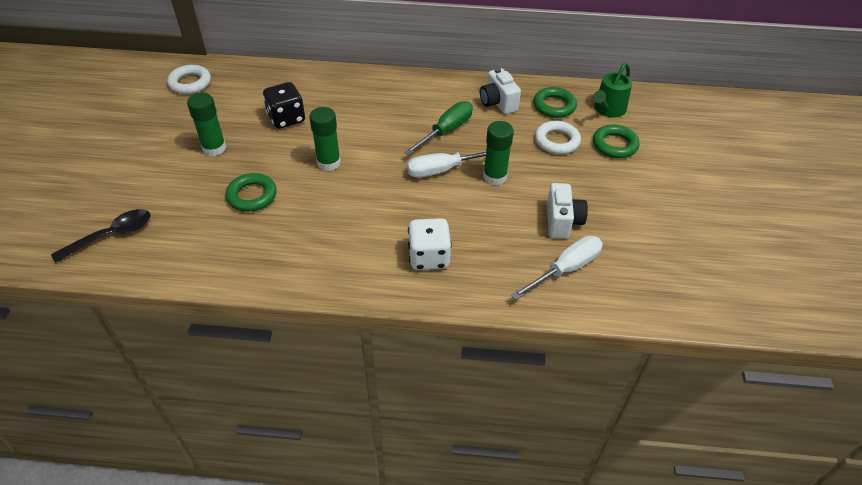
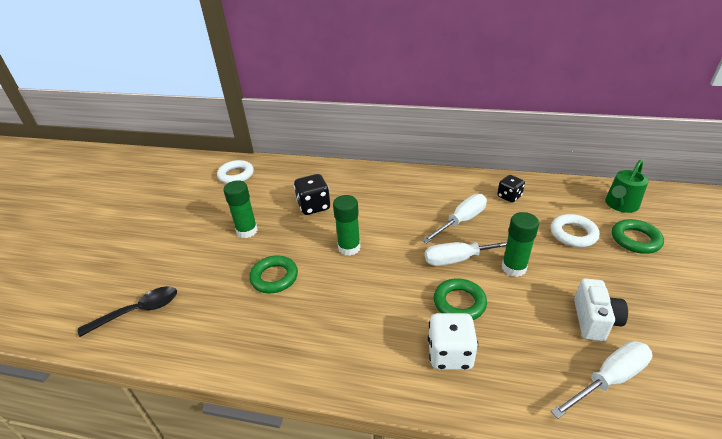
camera: 10 degrees right, 10 degrees down
green screwdriver [404,101,473,155] -> white screwdriver [422,194,487,244]
white camera [480,68,521,114] -> black dice [497,175,525,202]
green ring [533,87,577,118] -> green ring moved to [434,278,487,320]

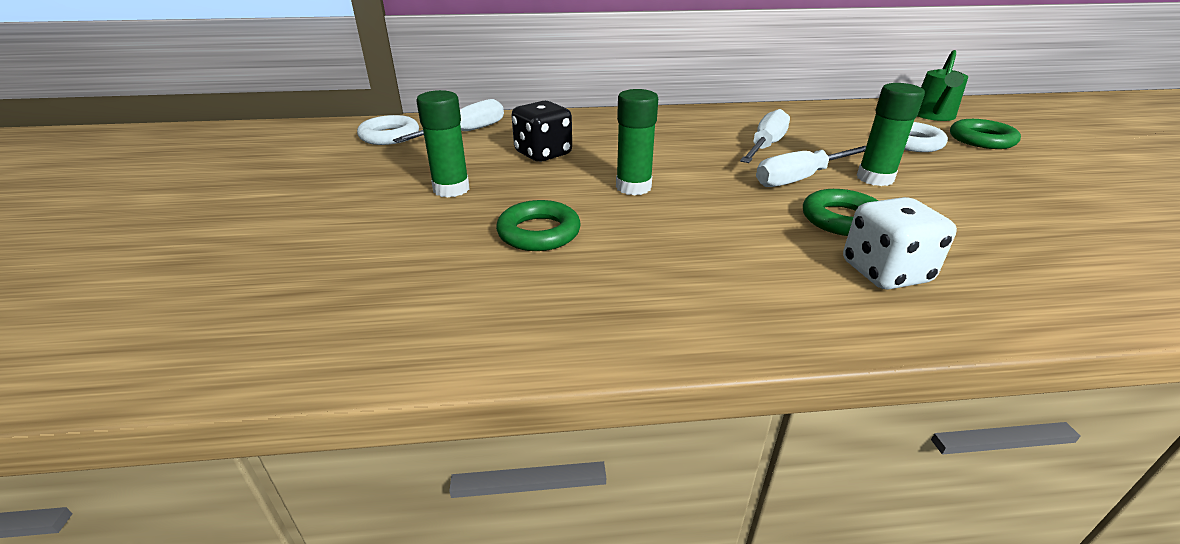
camera: 20 degrees left, 5 degrees down
black spoon [78,286,177,337] -> none
black dice [497,175,525,202] -> none
white screwdriver [551,341,653,419] -> white screwdriver moved to [393,99,504,143]
white camera [574,278,628,341] -> none

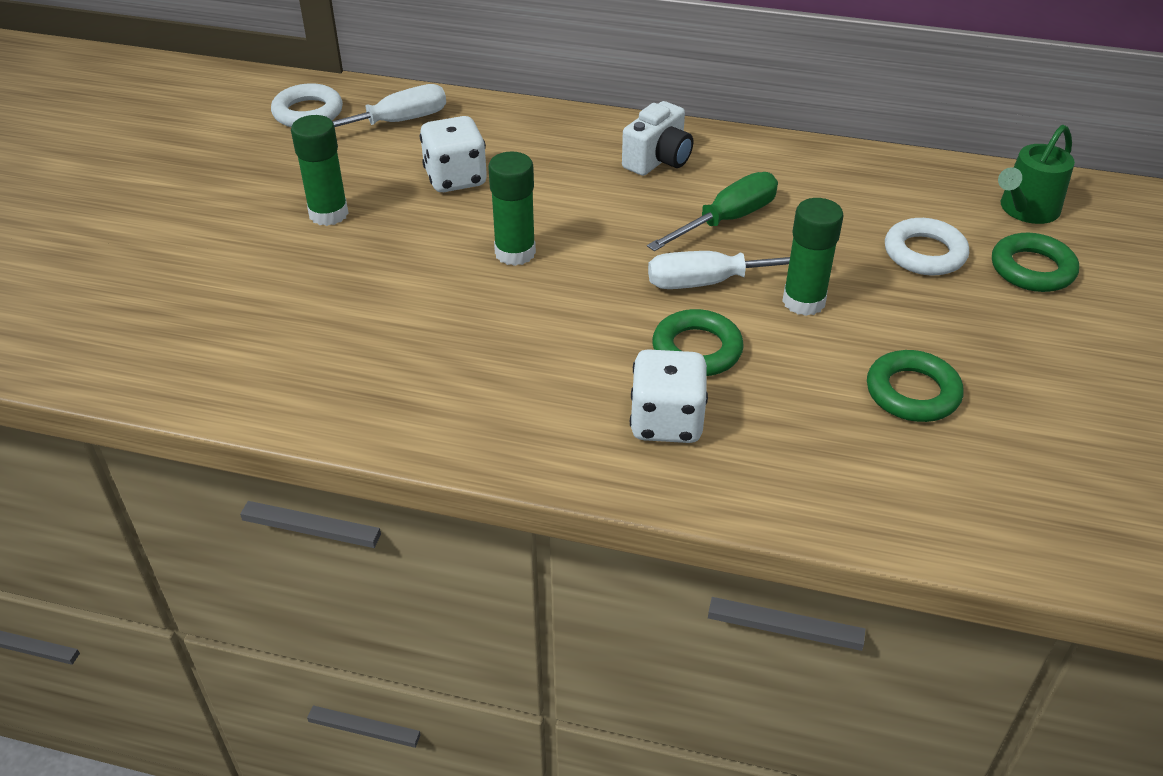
camera: 20 degrees right, 10 degrees up
green ring [496,200,581,251] -> green ring moved to [867,350,963,422]
black dice [511,101,572,162] -> white dice [420,116,487,192]
white screwdriver [740,109,790,163] -> green screwdriver [647,172,778,251]
none -> white camera [622,101,693,176]

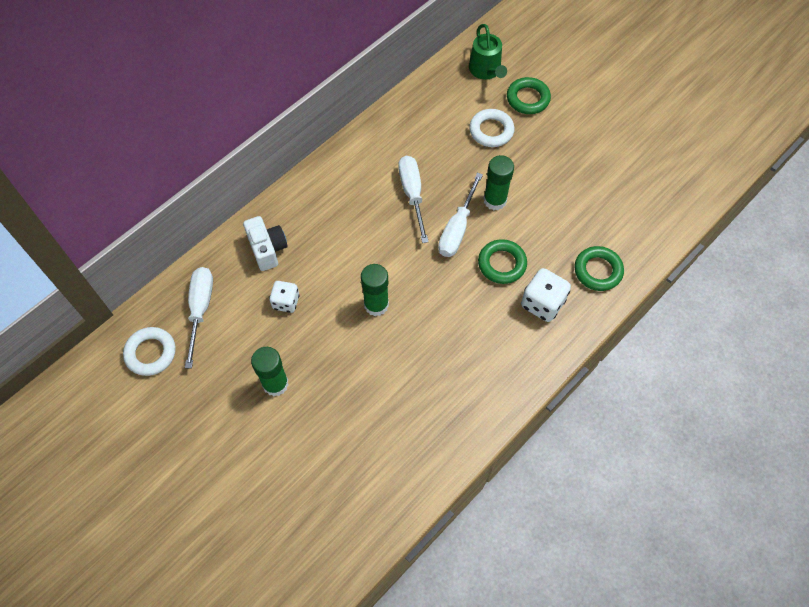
camera: 60 degrees left, 20 degrees up
white dice [420,116,487,192] -> white dice [269,281,300,313], size x0.66
white camera [622,101,693,176] -> white camera moved to [243,216,288,271]
green screwdriver [647,172,778,251] -> white screwdriver [398,156,429,243]
green ring [867,350,963,422] -> green ring moved to [574,246,624,291]

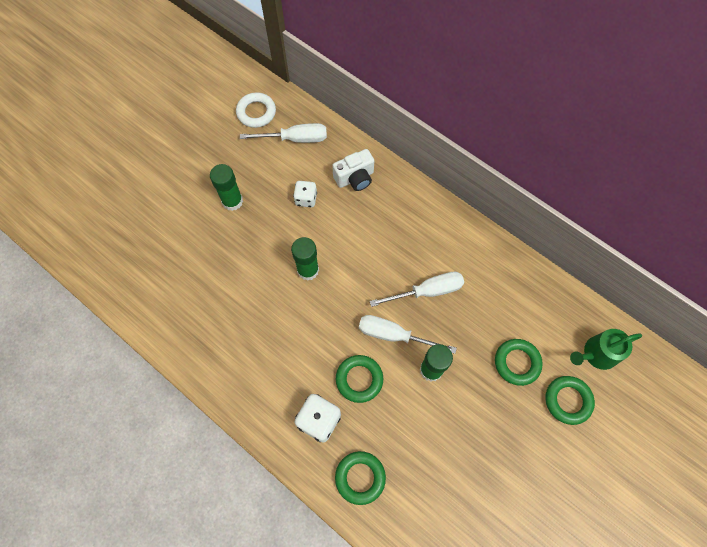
camera: 85 degrees right, 5 degrees up
white ring [469,109,515,147] -> green ring [495,339,543,386]

